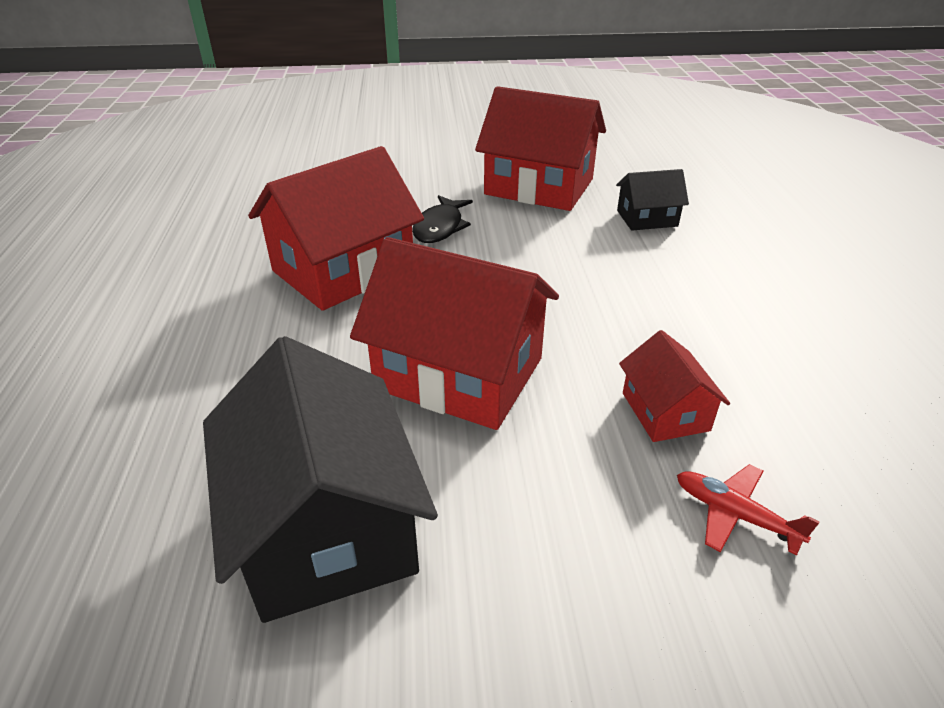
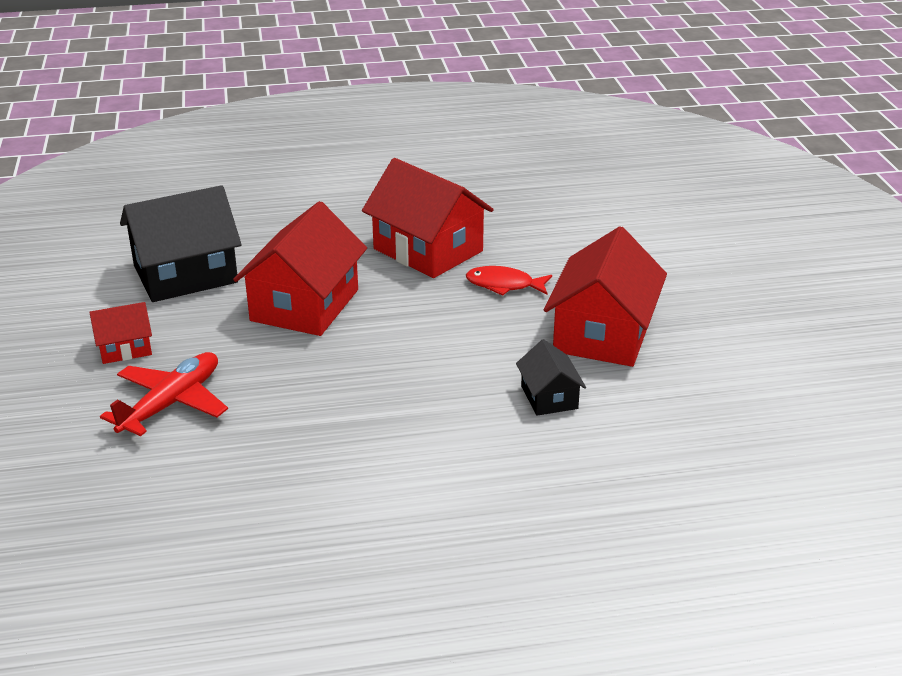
camera: 85 degrees right, 5 degrees down
black fish [412,195,473,243] -> red fish [466,266,552,296]
red house [619,330,730,442] -> red house moved to [89,302,152,364]
red plane [677,464,820,555] -> red plane [100,352,228,436], size x1.79

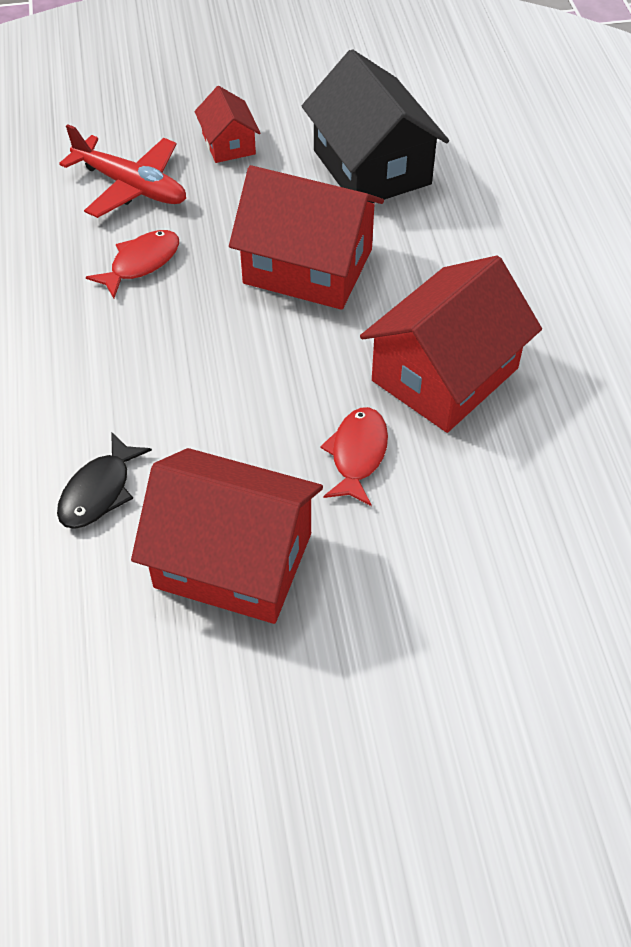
camera: 90 degrees right, 20 degrees up
black house [516,339,586,416] -> black fish [57,432,152,529]
none -> red fish [86,230,179,298]

